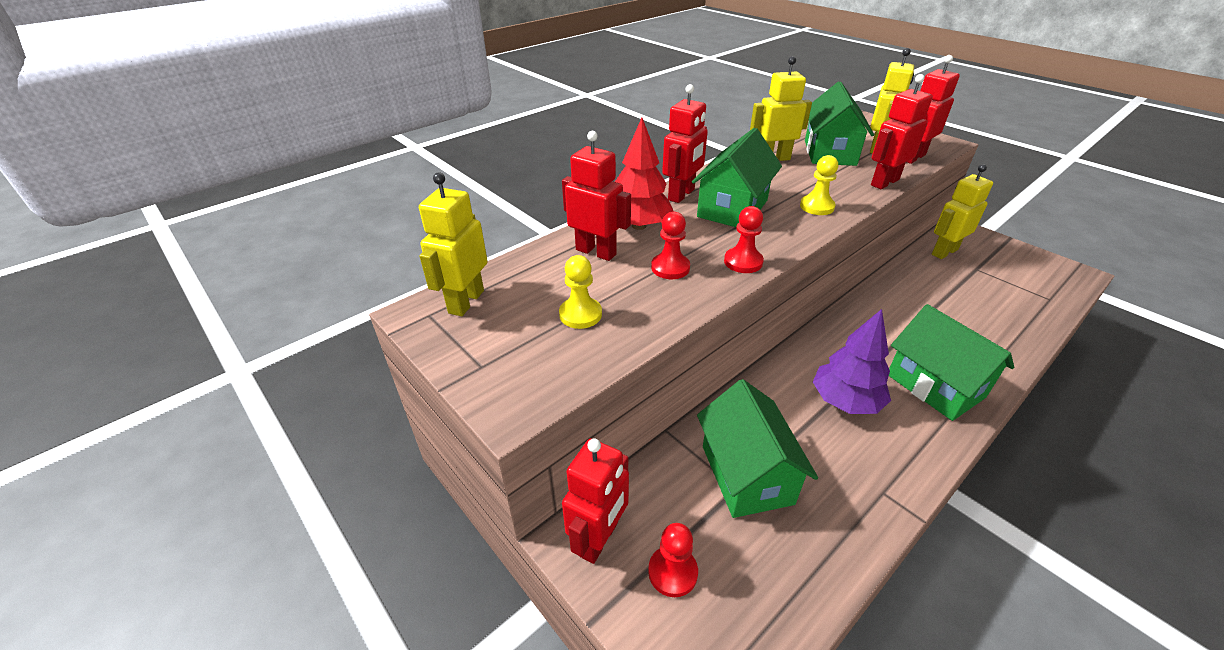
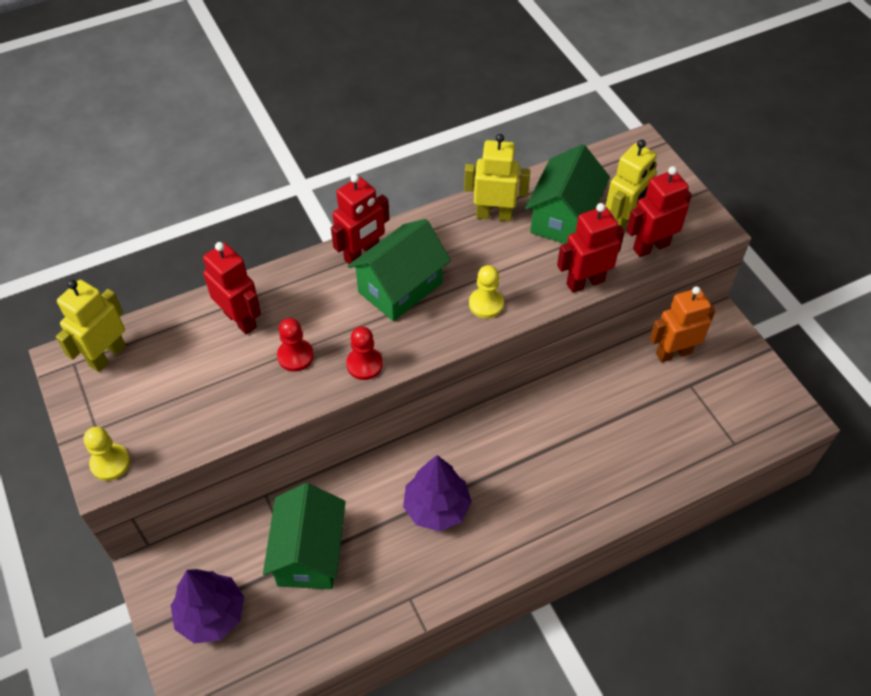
camera: 15 degrees right, 15 degrees up
yellow pawn [559,255,602,329] -> yellow pawn moved to [84,427,130,481]
red robot [562,439,629,564] -> none
red tree [615,118,674,230] -> none
red pawn [648,523,698,597] -> purple tree [171,569,244,644]
green house [889,304,1014,421] -> none
yellow robot [932,164,993,259] -> orange robot [650,286,715,362]

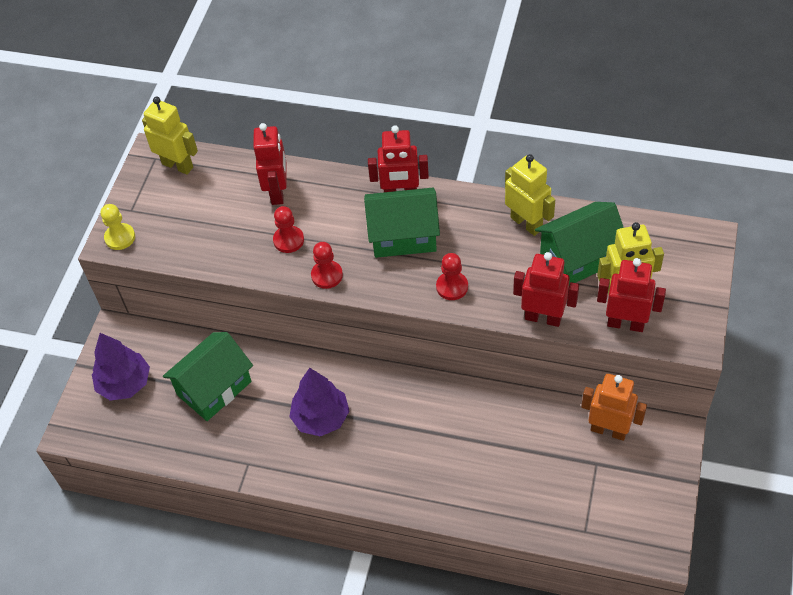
camera: 45 degrees right, 0 degrees up
yellow robot [56,280,126,372] -> yellow robot turned 45 degrees clockwise [142,97,198,175]
yellow pawn [469,265,504,318] -> red pawn [436,253,468,300]

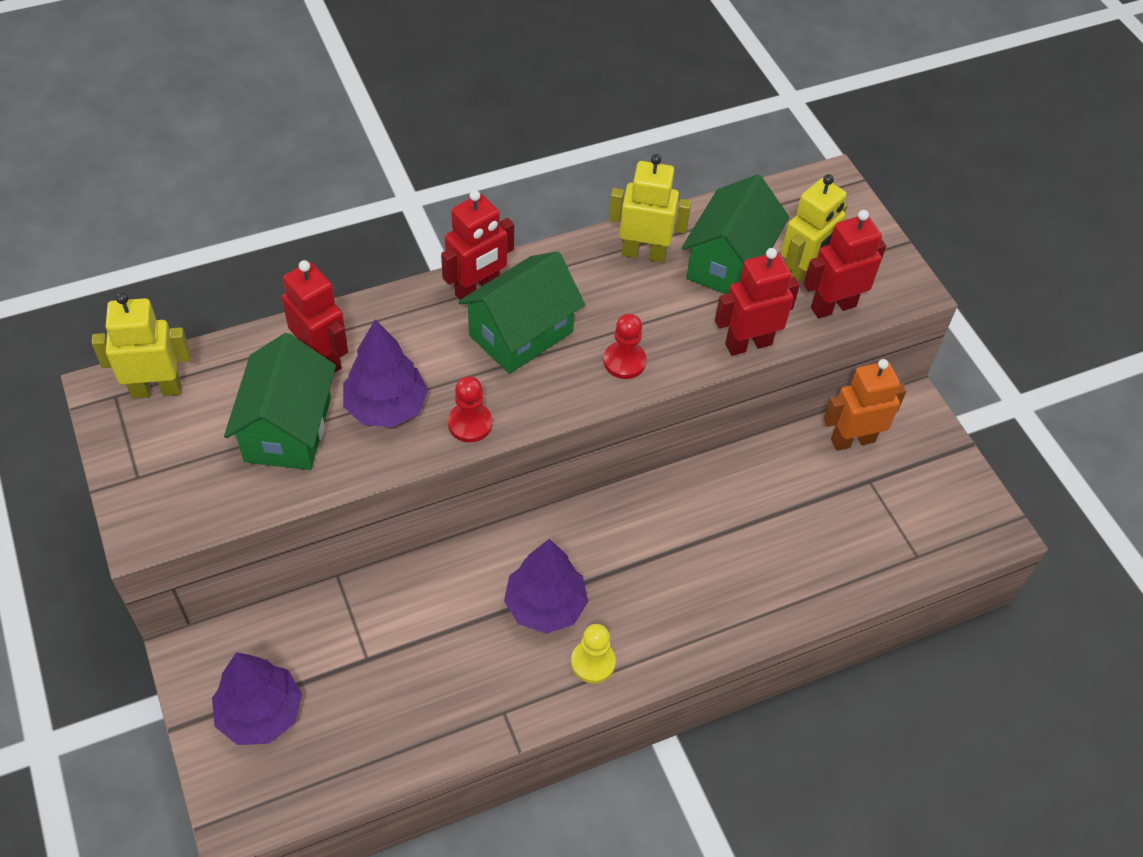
camera: 45 degrees left, 0 degrees up
yellow pawn [101,204,135,250] -> yellow pawn moved to [571,624,616,684]
green house [163,332,253,421] -> green house moved to [224,333,336,470]
red pawn [273,206,304,253] -> purple tree [343,320,428,427]

